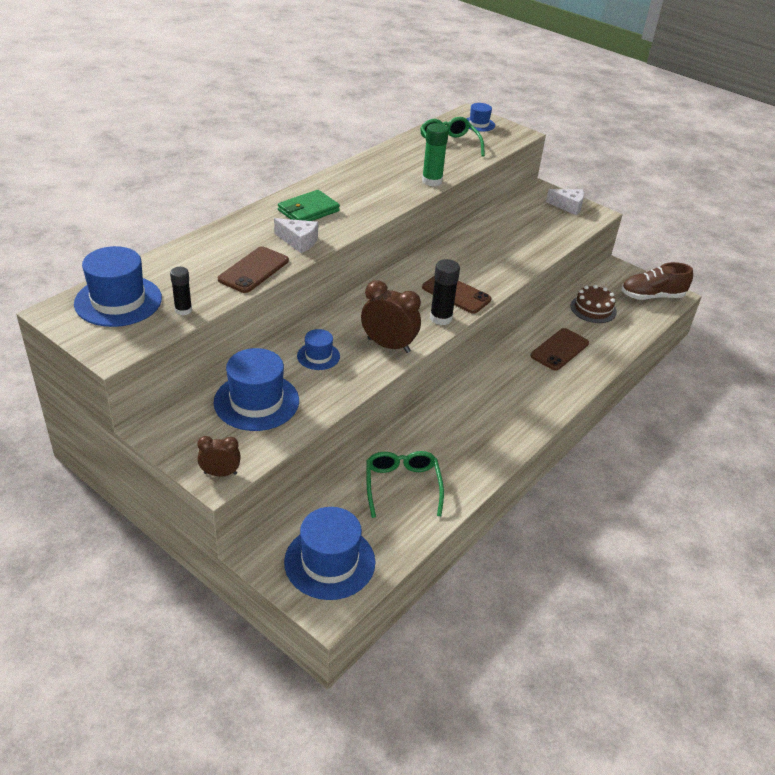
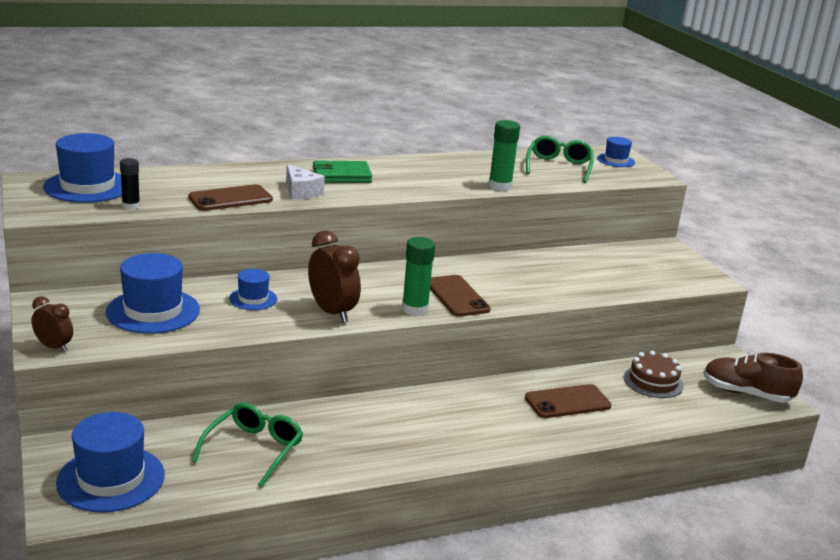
camera: 30 degrees right, 15 degrees down
black glue stick [430,259,460,325] -> green glue stick [402,237,435,316]
white cheese [546,189,584,215] -> none

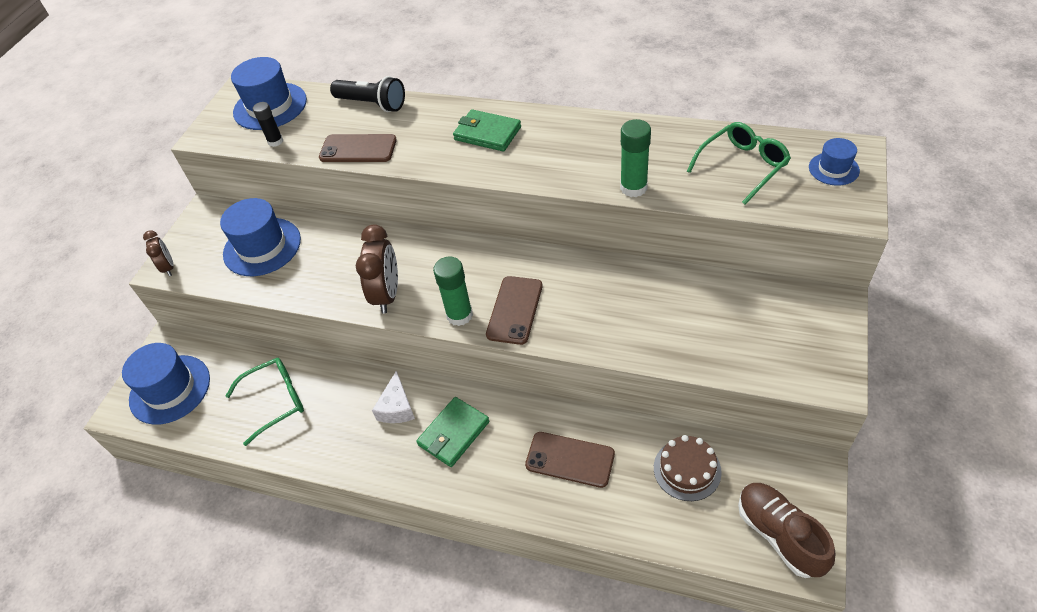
camera: 45 degrees right, 25 degrees up
blue hat [229,269,277,310] -> none
white cheese [286,164,325,200] -> white cheese moved to [372,371,415,423]
none -> black flashlight [330,76,405,112]
none -> green wallet [416,397,489,467]

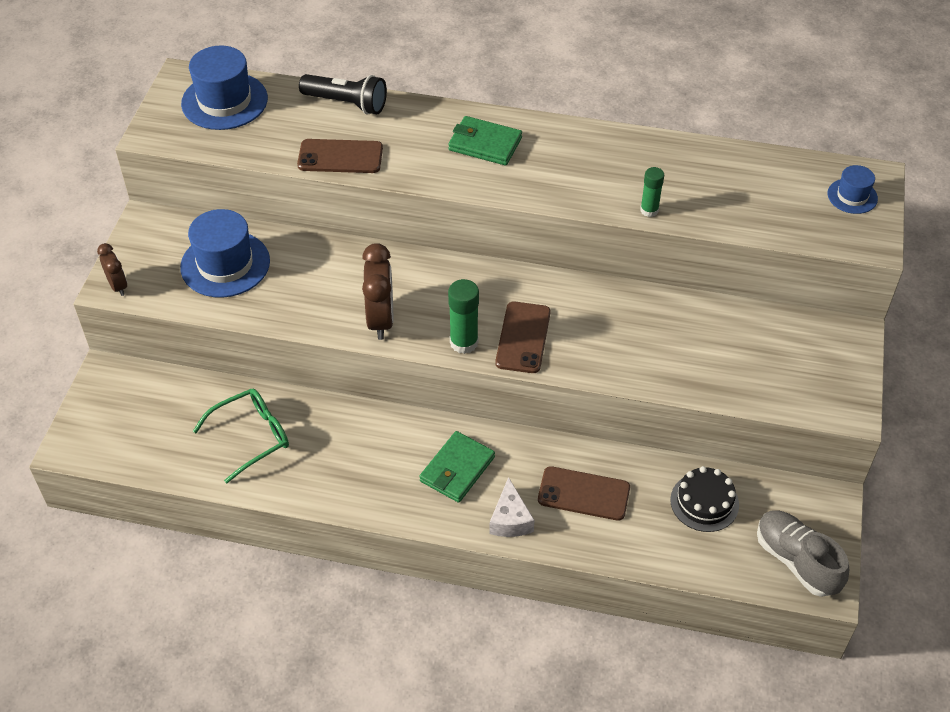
camera: 10 degrees left, 0 degrees up
blue hat [122,343,210,425] -> none
black glue stick [253,102,283,147] -> none
white cheese [372,371,415,423] -> white cheese moved to [489,477,534,537]
green glue stick [620,119,651,197] -> green glue stick [640,167,664,217], size x0.65
brown cake [654,435,722,501] -> black cake [670,466,739,532]
green glasses [687,122,791,205] -> none
brown shoe [738,483,835,578] -> grey shoe [757,510,849,597]

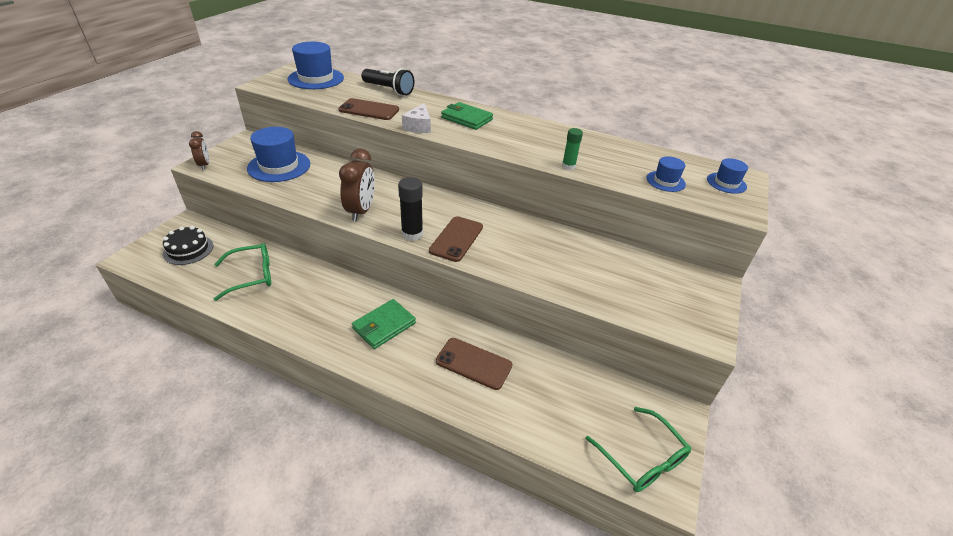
camera: 10 degrees right, 10 degrees down
green glue stick [448,279,479,354] -> black glue stick [398,177,423,241]
white cheese [489,477,534,537] -> white cheese moved to [402,103,431,133]
black cake [670,466,739,532] -> black cake moved to [163,226,213,265]
grey shoe [757,510,849,597] -> green glasses [585,407,691,492]
none -> blue hat [646,156,686,192]

